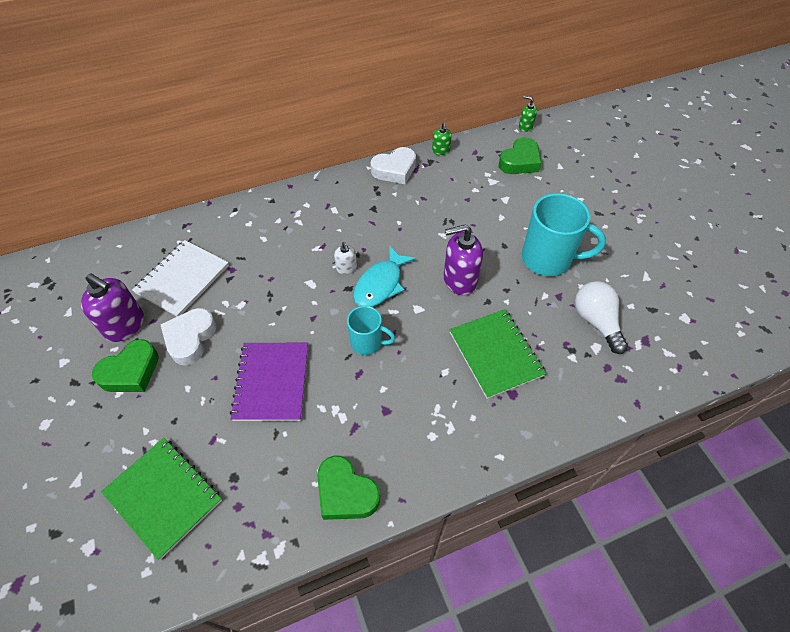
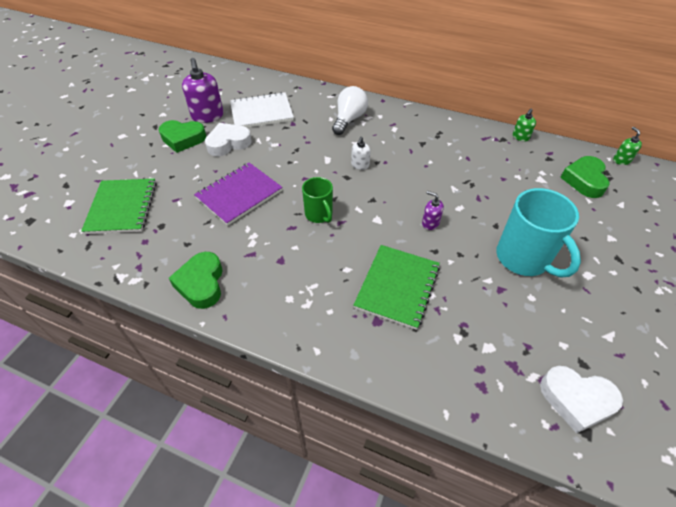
camera: 45 degrees right, 5 degrees down
turquoise mug [347,306,396,355] -> green mug [302,177,333,223]
turquoise fish [353,246,416,307] -> none
white heart [370,147,416,184] -> white heart moved to [540,366,623,433]
purple soap dispenser [444,224,483,295] -> purple soap dispenser [422,191,444,230], size x0.52
green heart [499,137,542,174] -> green heart turned 105 degrees clockwise [560,156,610,198]
white light bulb [575,281,628,354] -> white light bulb moved to [332,86,368,135]

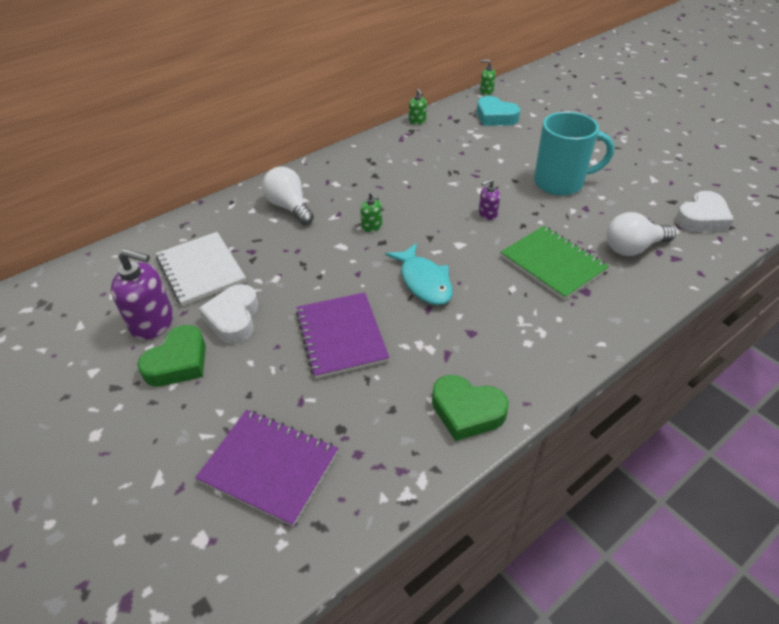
camera: 60 degrees left, 5 degrees down
green notebook [81,178,157,234] -> purple notebook [195,410,338,527]
white notebook [230,92,294,128] -> white notebook turned 45 degrees counterclockwise [156,232,246,306]
green mug [302,177,333,223] -> turquoise fish [385,243,453,305]
white soap dispenser [351,137,371,170] -> green soap dispenser [360,192,382,232]
green heart [560,156,610,198] -> turquoise heart [477,96,520,126]
none -> white light bulb [606,212,676,256]

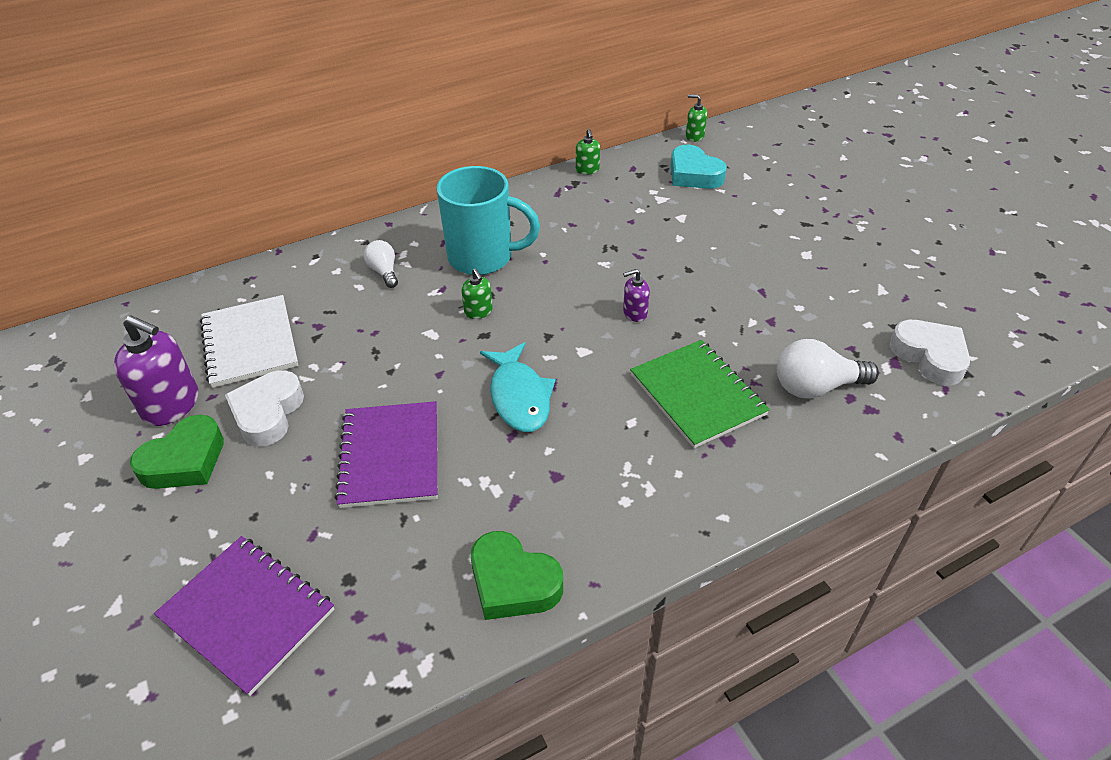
camera: 10 degrees right, 0 degrees up
white light bulb [262,167,314,225] -> white light bulb [364,240,398,288], size x0.61
turquoise mug [534,111,614,196] -> turquoise mug moved to [436,166,540,275]
white heart [675,191,734,232] -> white heart turned 90 degrees counterclockwise [889,320,970,385]

